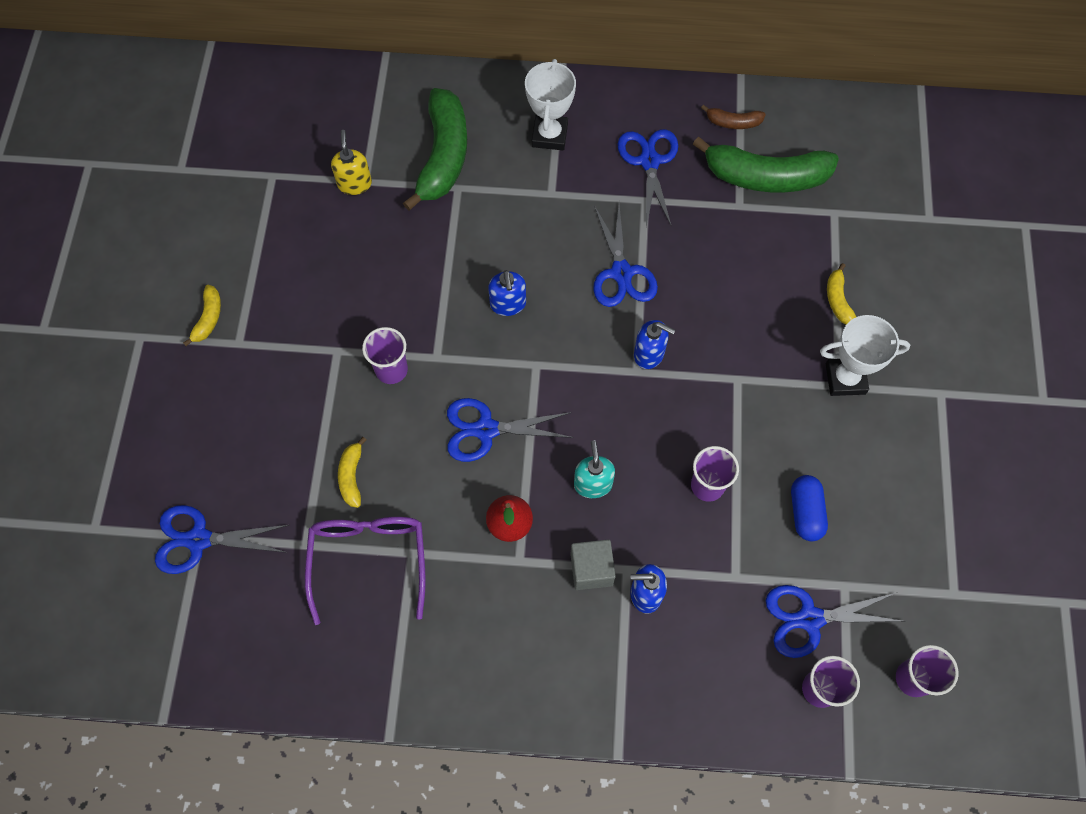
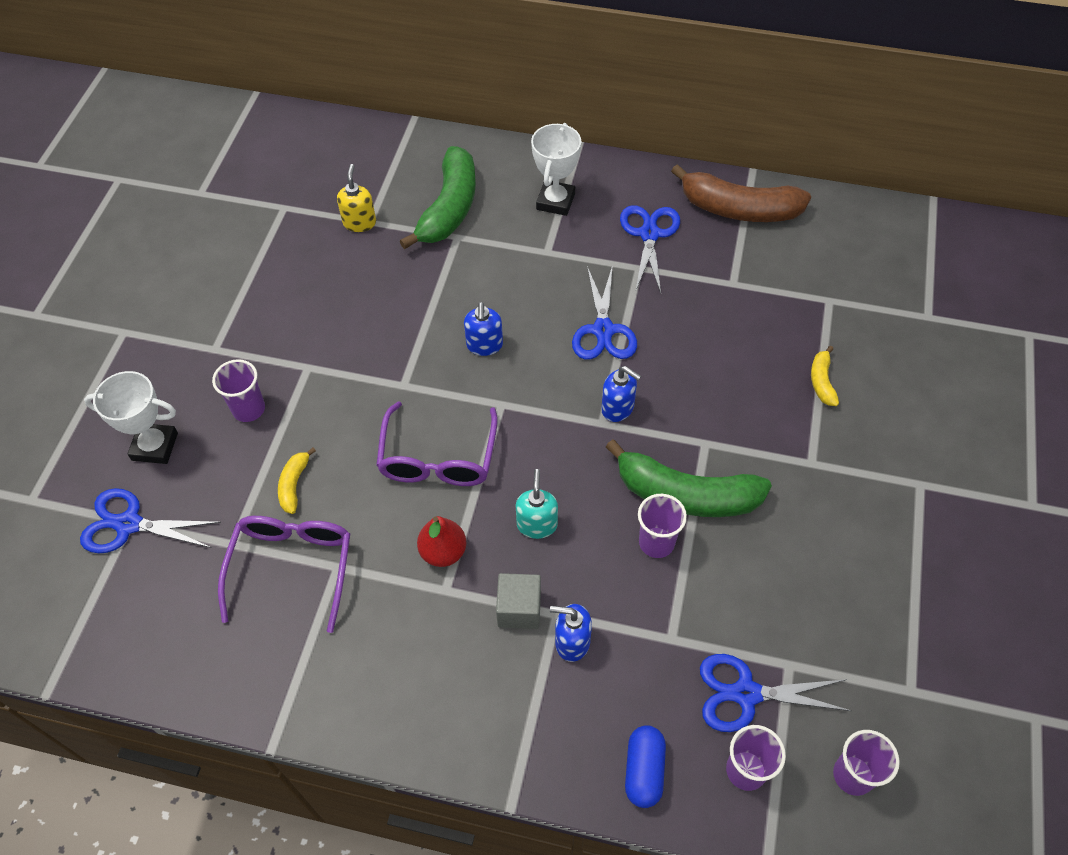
camera: 10 degrees right, 10 degrees down
yellow banana [183,285,221,346] -> none
purple cup [362,327,408,384] -> purple cup moved to [212,359,265,422]
blue scissors [447,398,573,462] -> purple glasses [376,401,498,486]
green banana [693,137,839,193] -> green banana moved to [606,440,772,517]
brown banana [701,105,766,129] -> brown banana [671,164,811,222], size x2.19
blue capsule [791,475,828,541] -> blue capsule moved to [625,725,666,808]
white trophy [820,315,910,396] -> white trophy moved to [84,371,178,464]

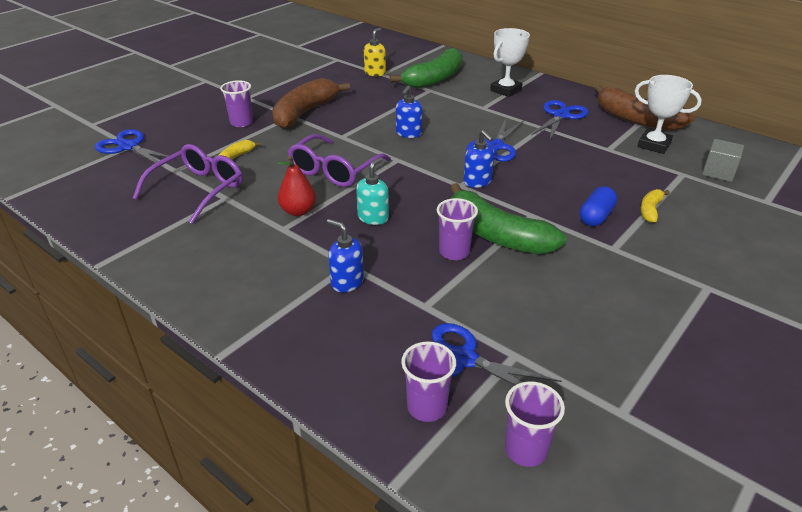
camera: 25 degrees right, 20 degrees down
white trophy [84,371,178,464] -> white trophy moved to [634,75,702,154]
grey cube [496,573,541,629] -> grey cube moved to [702,139,744,182]
blue capsule [625,725,666,808] -> blue capsule moved to [580,186,617,226]
none -> brown banana [272,78,350,129]

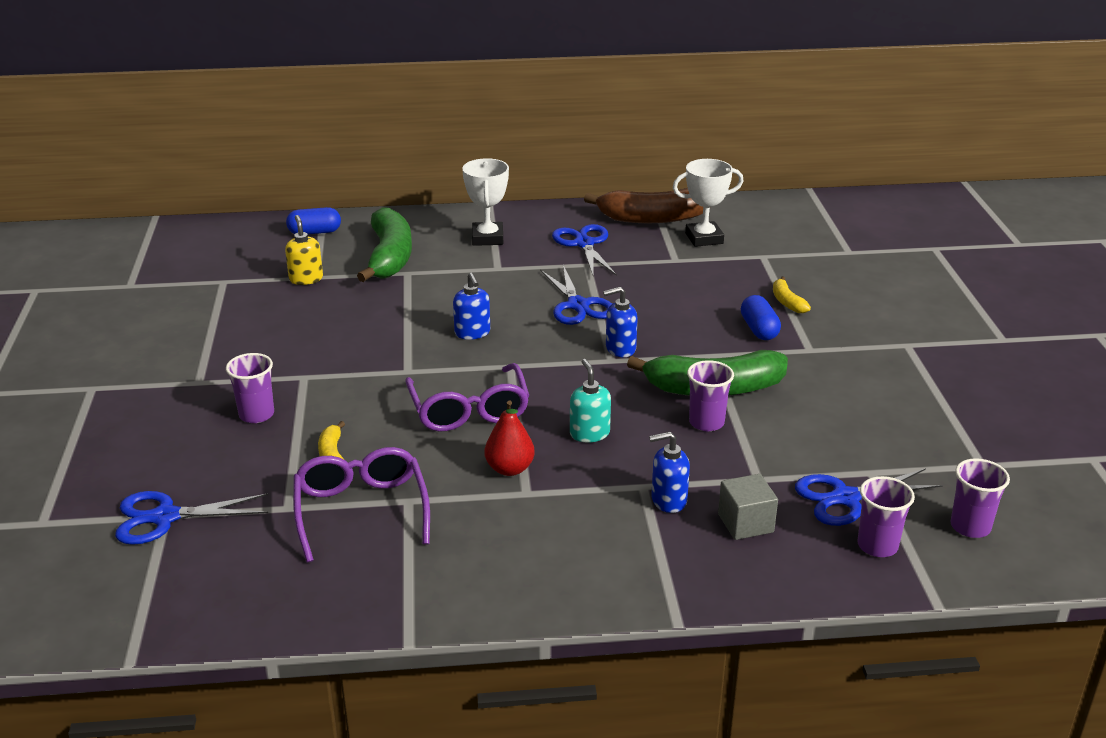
camera: 45 degrees left, 5 degrees down
brown banana [272,78,350,129] -> none
blue soap dispenser [464,130,494,188] -> blue soap dispenser turned 150 degrees clockwise [603,287,638,357]
grey cube [702,139,744,182] -> grey cube moved to [718,474,778,540]
none -> blue capsule [286,207,341,234]

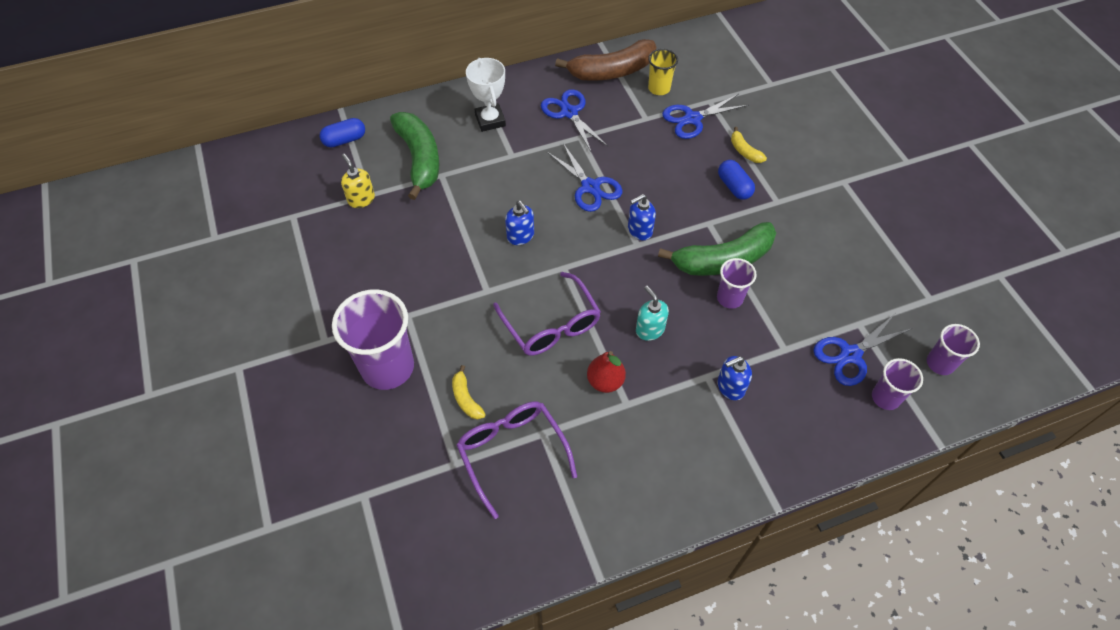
camera: 15 degrees left, 25 degrees up
blue scissors [115,491,269,545] -> blue scissors moved to [662,94,749,139]
purple cup [226,353,274,423] -> purple cup [332,289,414,390], size x1.89
white trophy [673,159,743,247] -> yellow cup [648,49,678,95]
grey cube [718,474,778,540] -> none

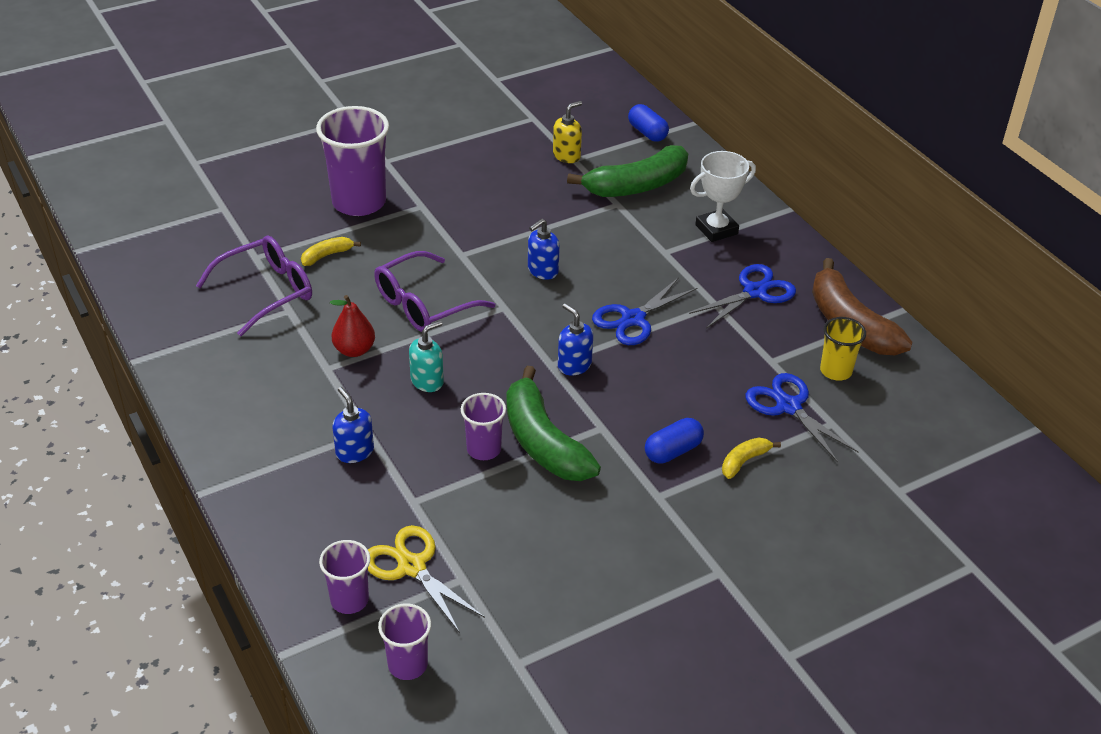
camera: 80 degrees right, 15 degrees down
blue scissors [813,315,913,386] -> yellow scissors [368,525,485,633]

